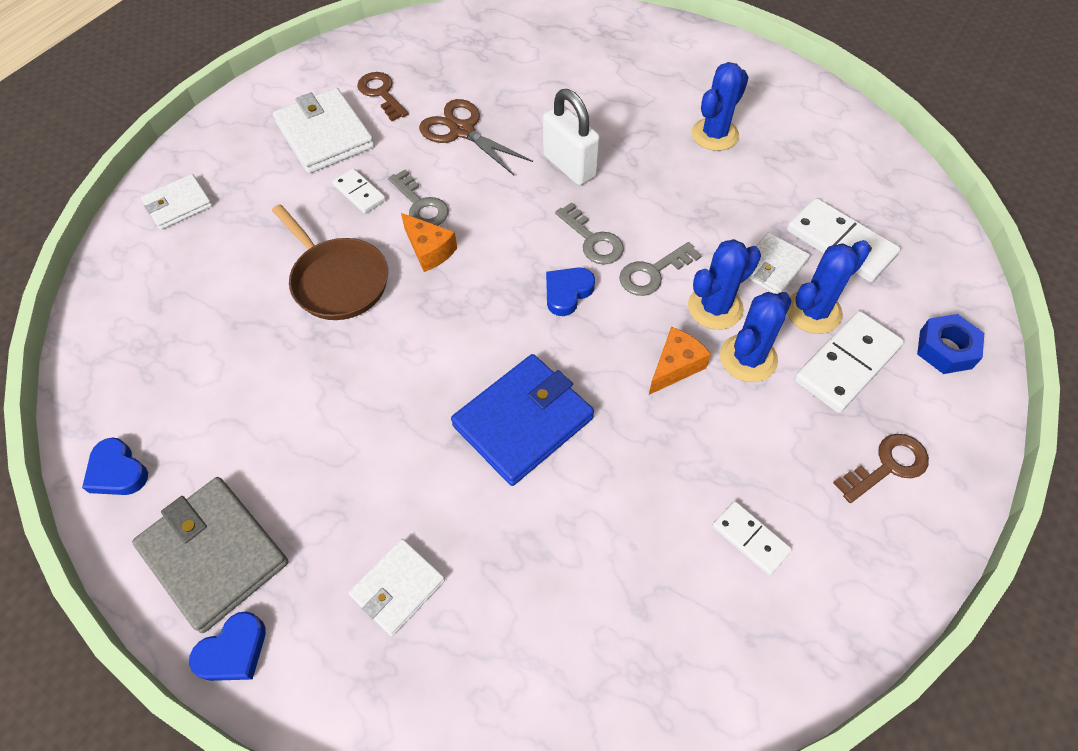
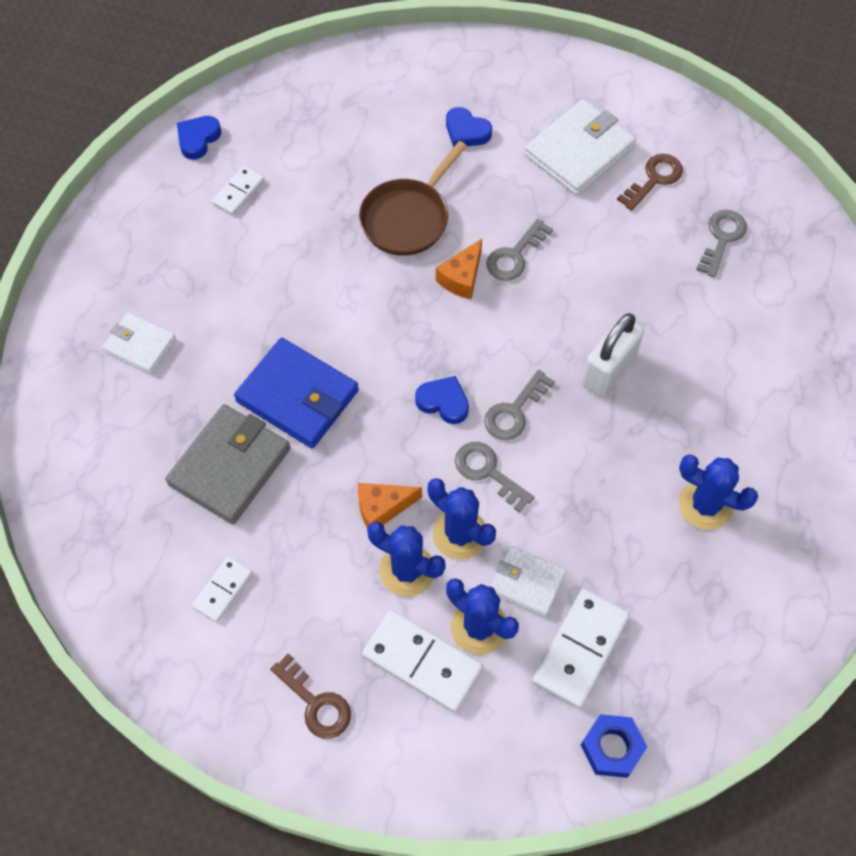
camera: 75 degrees right, 5 degrees up
grey wallet [132,477,288,633] -> grey wallet moved to [165,404,290,524]
white wallet [141,174,213,230] -> none
blue heart [189,611,266,681] -> blue heart moved to [446,107,492,147]
white domino [332,168,386,214] -> white domino moved to [212,166,264,215]
brown scissors [419,99,533,175] -> none
orange cheese [649,327,711,395] -> orange cheese turned 135 degrees clockwise [358,483,422,528]
blue nut [917,314,984,374] -> blue nut moved to [581,714,647,778]
none -> grey key [696,210,747,277]

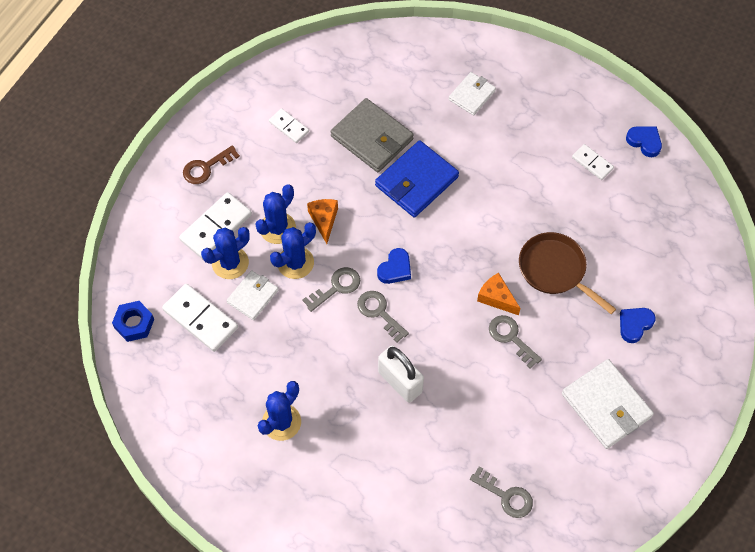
camera: 100 degrees right, 0 degrees up
brown key [617,154,683,211] -> none

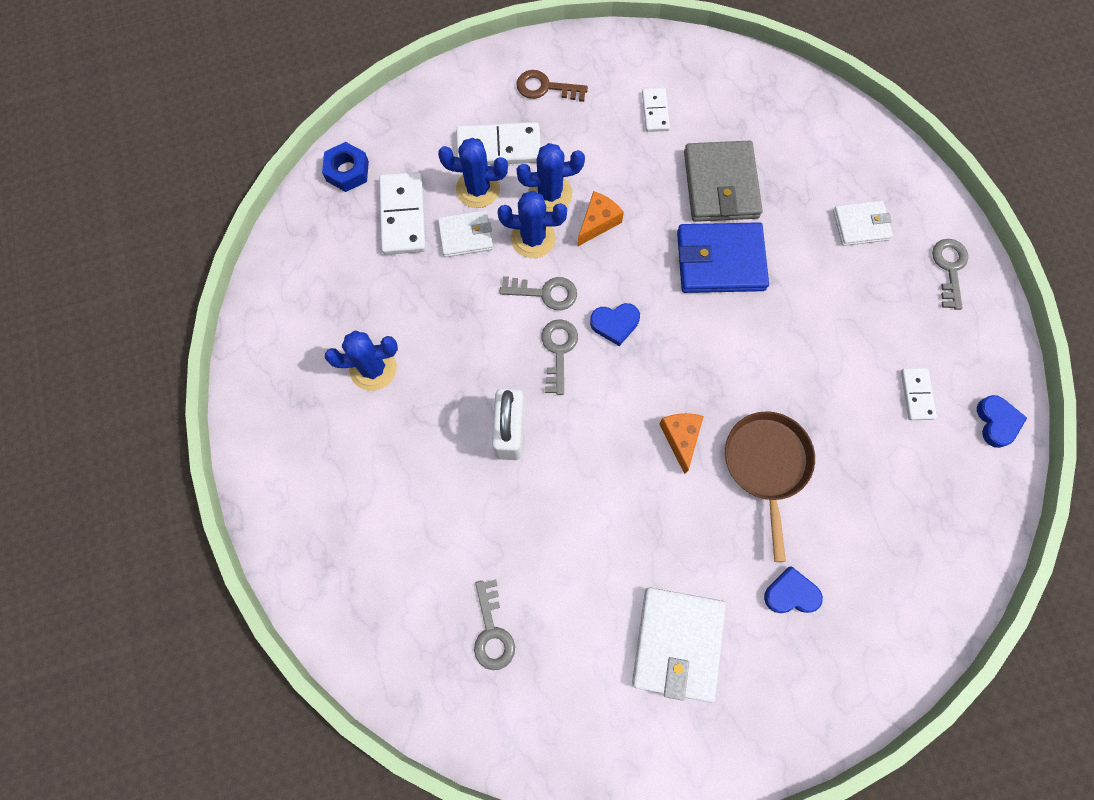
camera: 45 degrees right, 10 degrees up
grey key [489,315,542,369] -> grey key moved to [932,239,968,310]

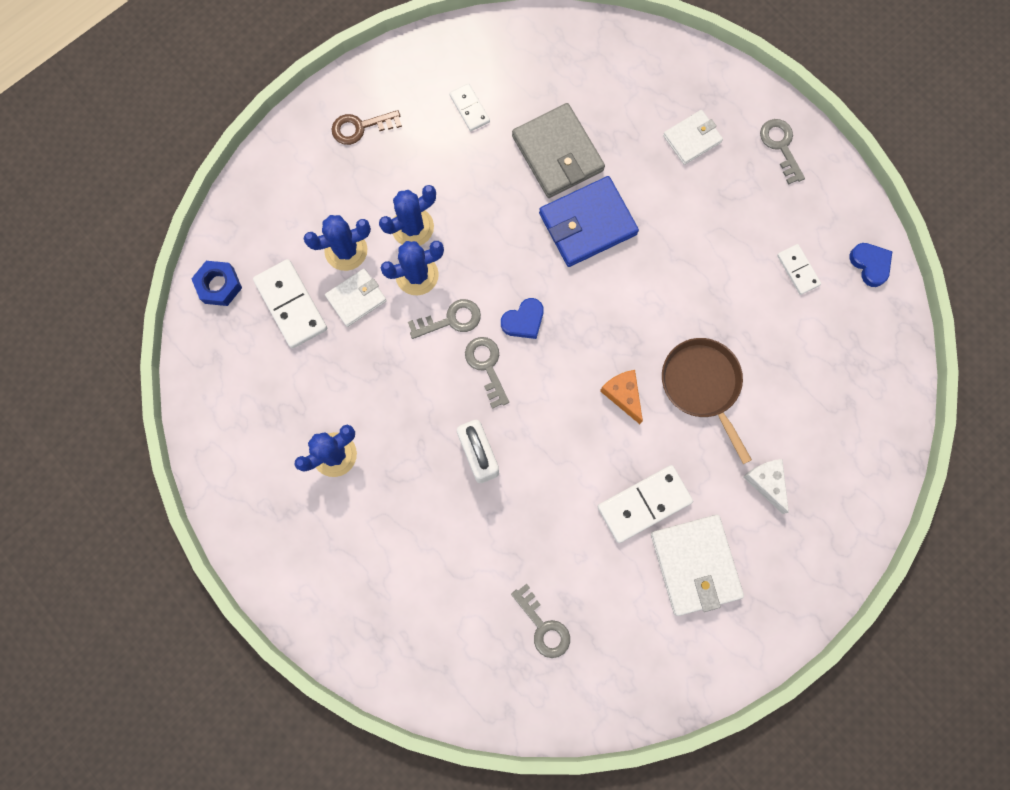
camera: 25 degrees left, 5 degrees up
white domino [456,122,541,165] -> white domino moved to [597,465,693,543]
orange cheese [577,191,624,247] -> none
blue heart [764,566,823,613] -> white cheese [743,459,789,514]

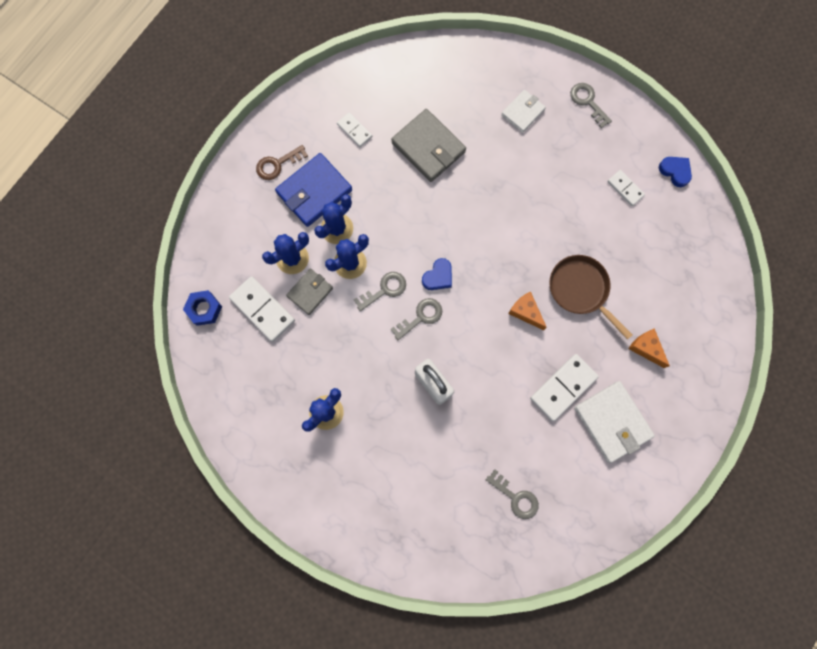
camera: 15 degrees left, 0 degrees up
white wallet [325,269,387,327] -> grey wallet [286,269,333,315]
grey key [465,337,509,409] -> grey key turned 90 degrees clockwise [390,298,442,340]
blue wallet [539,176,639,267] -> blue wallet moved to [275,153,352,227]
white cheese [743,459,789,514] -> orange cheese [629,328,670,368]

